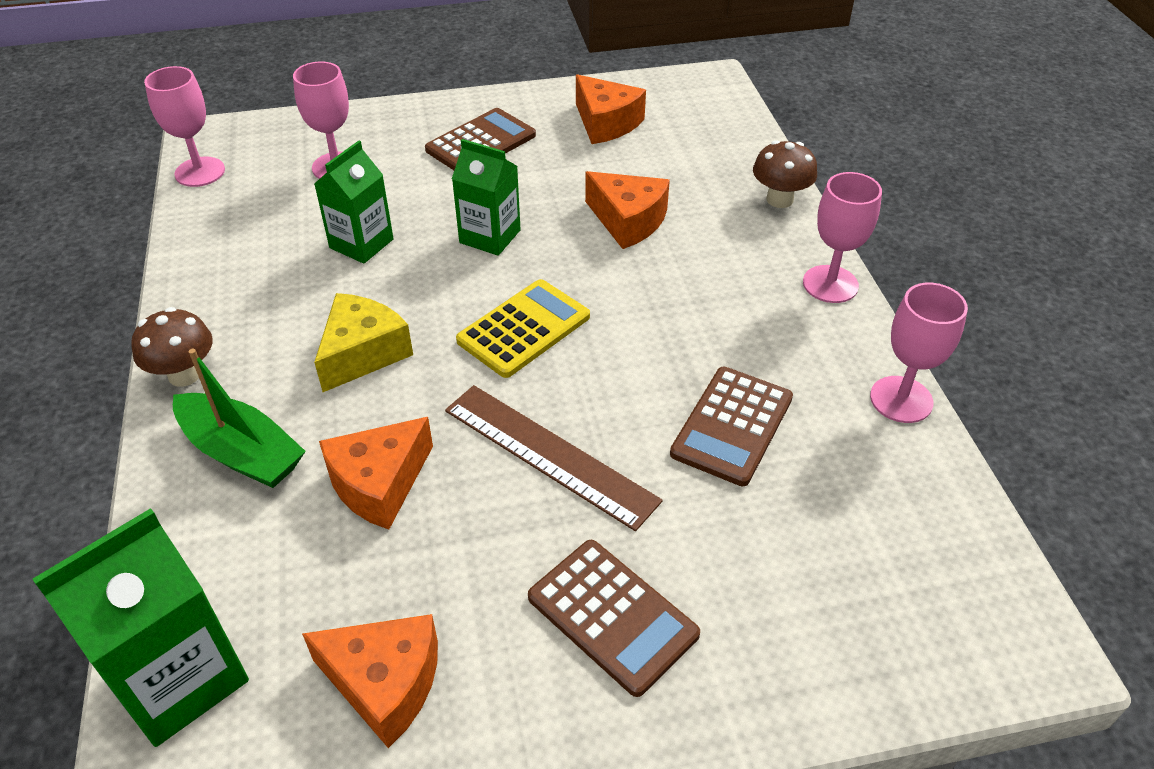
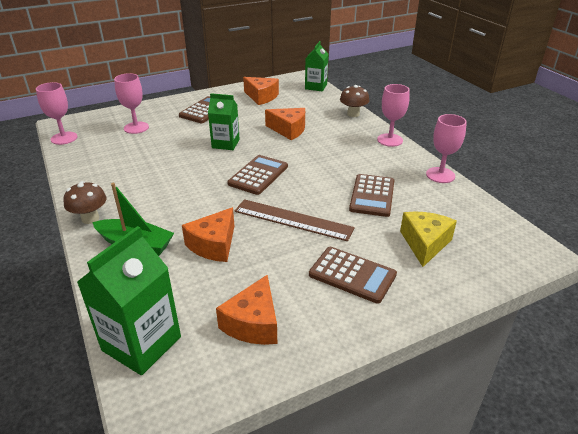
camera: 15 degrees left, 10 degrees down
orange cheese [302,614,438,748] -> orange cheese turned 105 degrees clockwise [216,275,277,345]
green carton [314,141,394,264] -> green carton moved to [305,41,329,91]
yellow cheese [314,293,413,392] -> yellow cheese moved to [400,211,457,267]
yellow calculator [456,279,590,378] -> brown calculator [227,155,288,195]

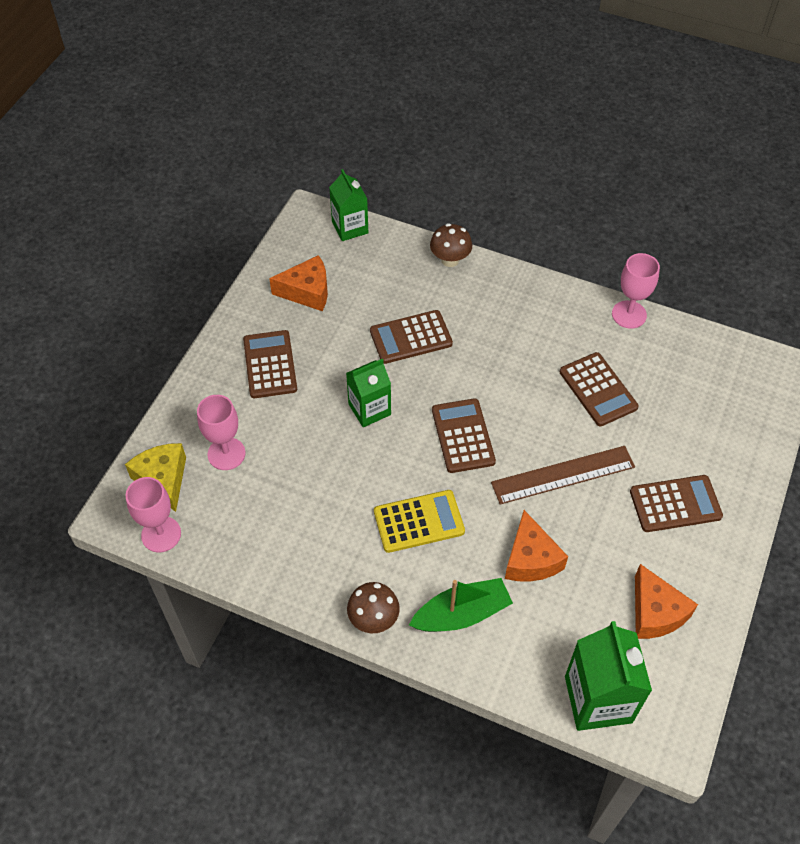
camera: 40 degrees left, 20 degrees up
orange cheese [265,108,305,140] -> brown calculator [370,310,453,364]
pink goblet [377,84,410,147] -> none
yellow cheese [400,211,457,267] -> yellow cheese moved to [125,443,186,512]
none -> yellow calculator [374,490,465,553]

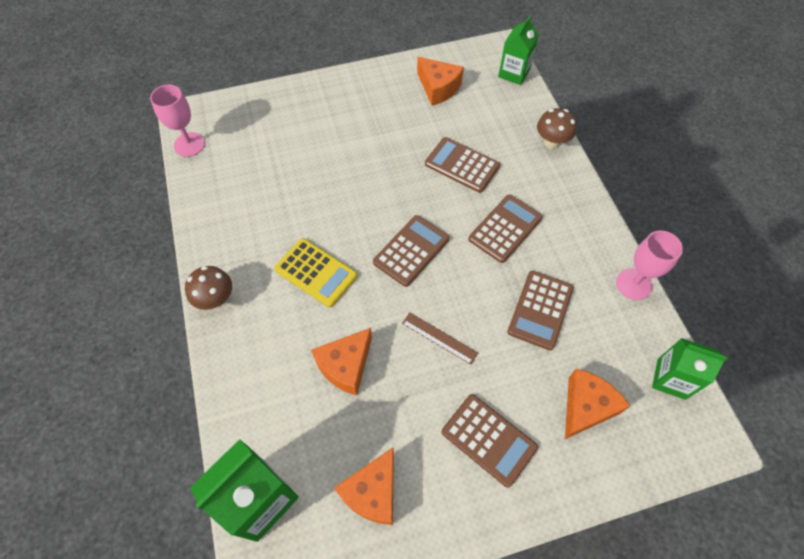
camera: 50 degrees right, 5 degrees up
yellow cheese [125,443,186,512] -> none
pink goblet [197,395,245,470] -> none
brown calculator [243,330,297,398] -> brown calculator moved to [469,195,543,263]
green carton [346,359,391,427] -> green carton moved to [652,338,728,400]
green boat [409,578,513,632] -> none
brown ruler [491,446,635,505] -> brown ruler [402,312,478,365], size x0.58
none -> orange cheese [565,368,630,439]

